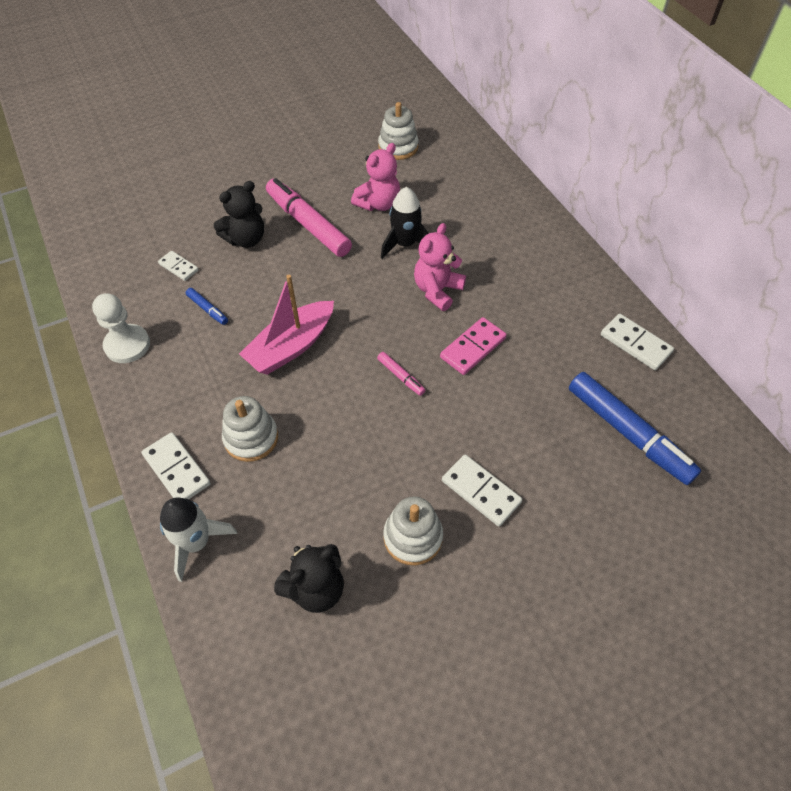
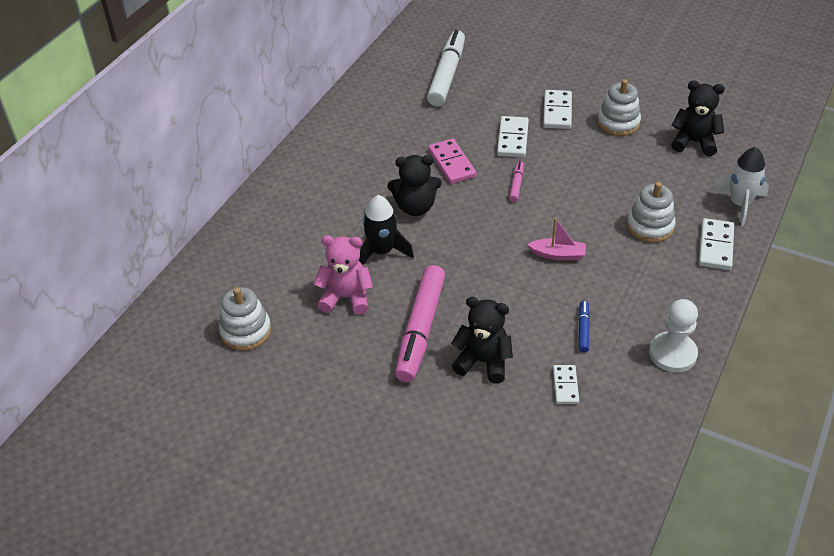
camera: 125 degrees left, 10 degrees down
pink boat [239,275,334,375] -> pink boat [527,218,586,260], size x0.55
pink teddy bear [414,223,466,311] -> black teddy bear [387,155,442,216]
pink domino [440,317,506,375] -> pink domino turned 60 degrees clockwise [428,139,476,184]
blue marker [569,372,701,485] -> white marker [427,30,465,106]
white domino [601,314,674,370] -> white domino moved to [497,116,529,157]

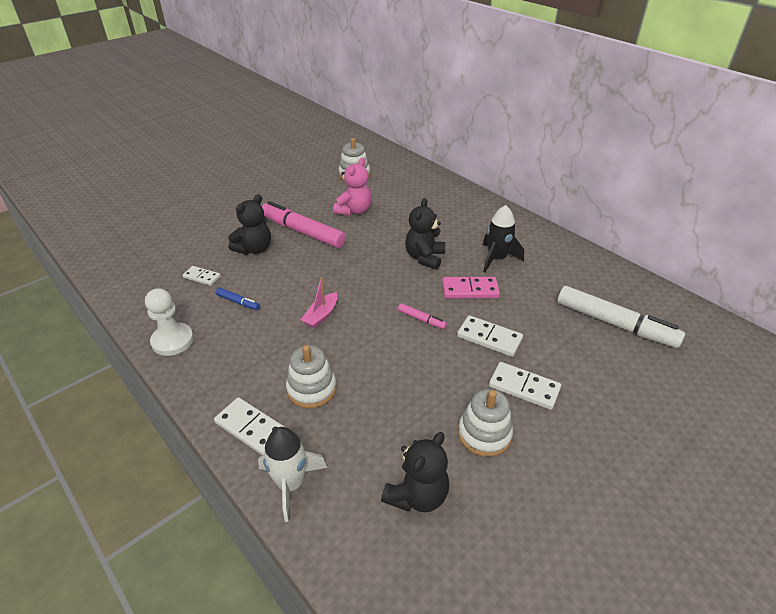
camera: 110 degrees right, 5 degrees down
black rocket [359,195,414,265] -> black rocket moved to [483,205,524,272]

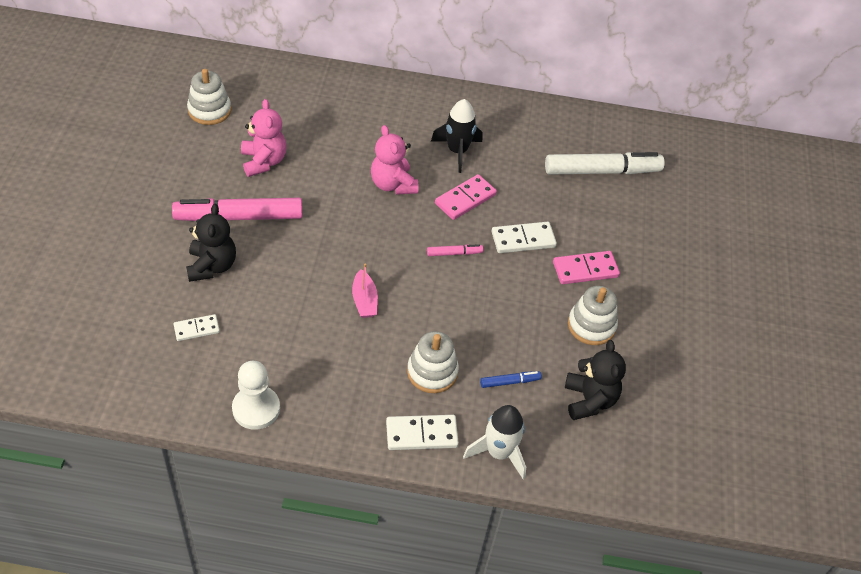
camera: 45 degrees left, 10 degrees up
blue marker [216,288,260,310] -> blue marker moved to [480,371,542,388]
black teddy bear [405,198,445,270] -> pink teddy bear [371,125,419,195]
white domino [489,362,561,410] -> pink domino [553,251,620,284]

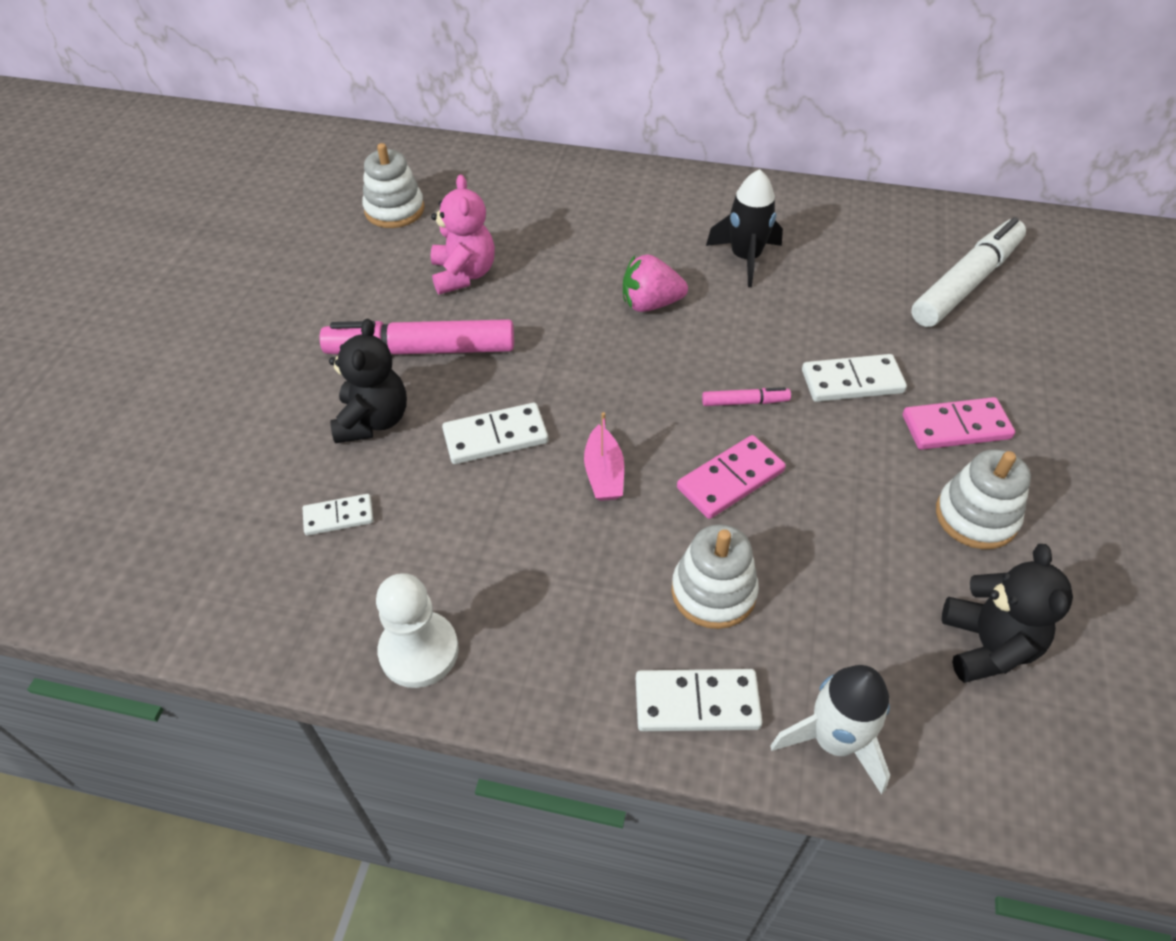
camera: 10 degrees right, 0 degrees up
pink teddy bear [371,125,419,195] -> pink strawberry [623,254,688,312]
pink domino [435,174,497,220] -> pink domino moved to [677,435,786,519]
blue marker [480,371,542,388] -> none
white marker [545,152,665,175] -> white marker turned 45 degrees counterclockwise [911,217,1026,327]
none -> white domino [442,403,548,464]

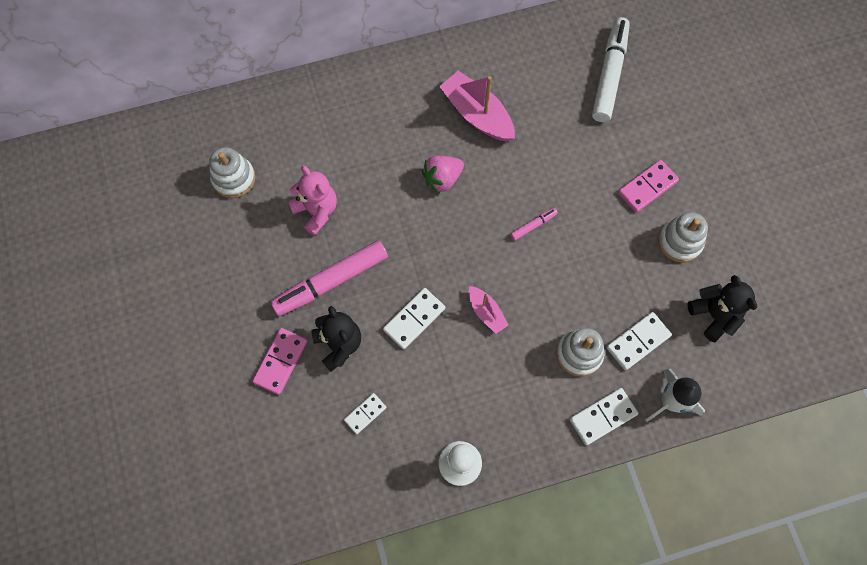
camera: 30 degrees left, 20 degrees up
pink domino [677,435,786,519] -> pink domino moved to [252,328,307,395]
black rocket [706,169,783,287] -> pink boat [439,71,515,142]
white domino [802,354,907,402] -> white domino moved to [606,312,672,370]

